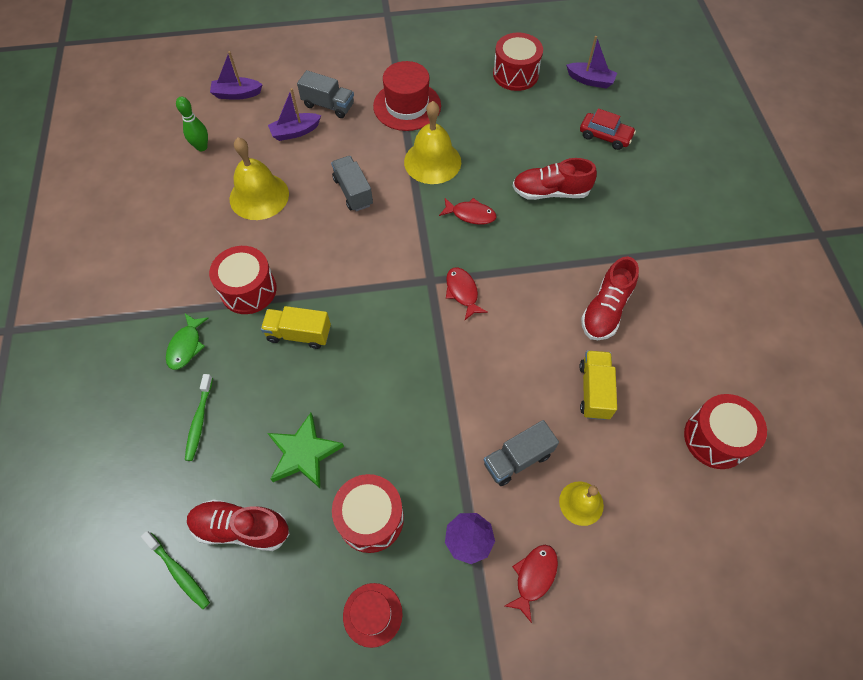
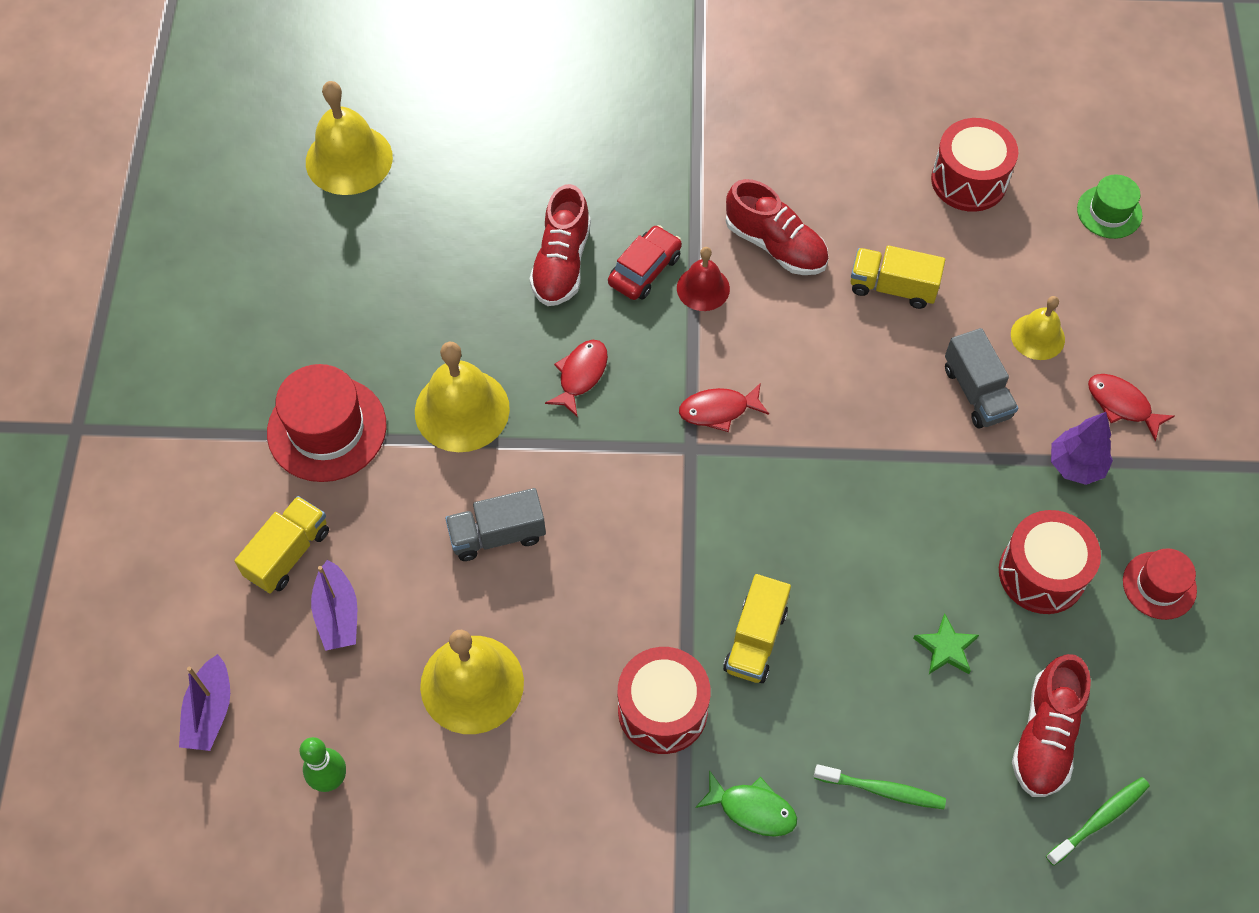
camera: 80 degrees left, 0 degrees up
green star [268,413,344,488] -> green star [913,614,979,674], size x0.60
grey truck [297,70,354,118] -> yellow truck [235,496,329,594]
red drum [493,33,543,91] -> none
purple boat [566,36,617,89] -> yellow bell [306,81,393,195]
red car [580,108,636,150] -> red car moved to [608,225,682,300]
none -> red bell [677,247,730,311]
none -> green hat [1077,174,1142,239]

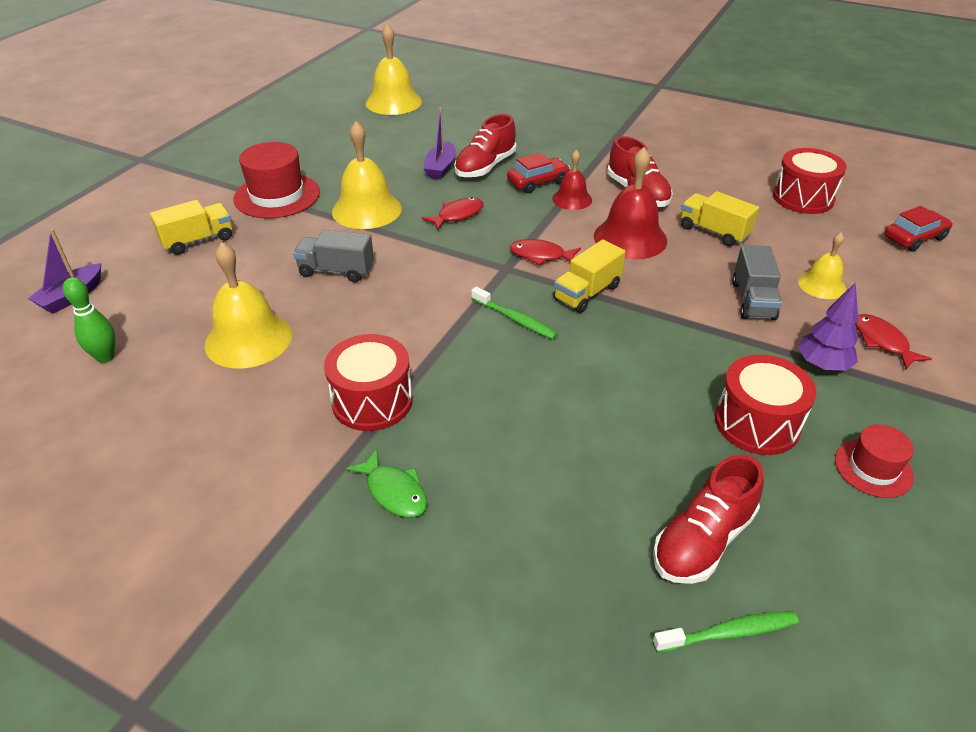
camera: 25 degrees right, 20 degrees down
purple boat [311,560,357,651] -> purple boat moved to [423,108,456,179]
yellow truck [723,574,791,683] -> yellow truck moved to [553,240,626,313]
green toothbrush [814,764,946,809] -> green toothbrush moved to [471,286,558,340]
green star [913,614,979,674] -> none
green hat [1077,174,1142,239] -> red car [884,206,953,252]
none -> red bell [594,147,667,259]

